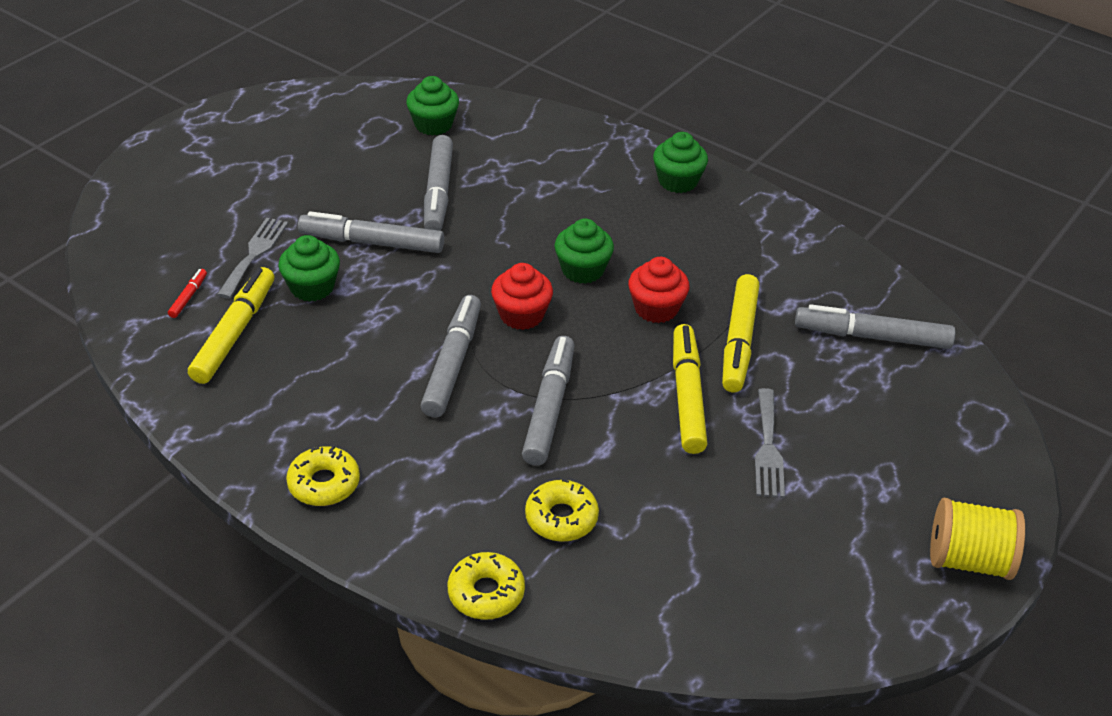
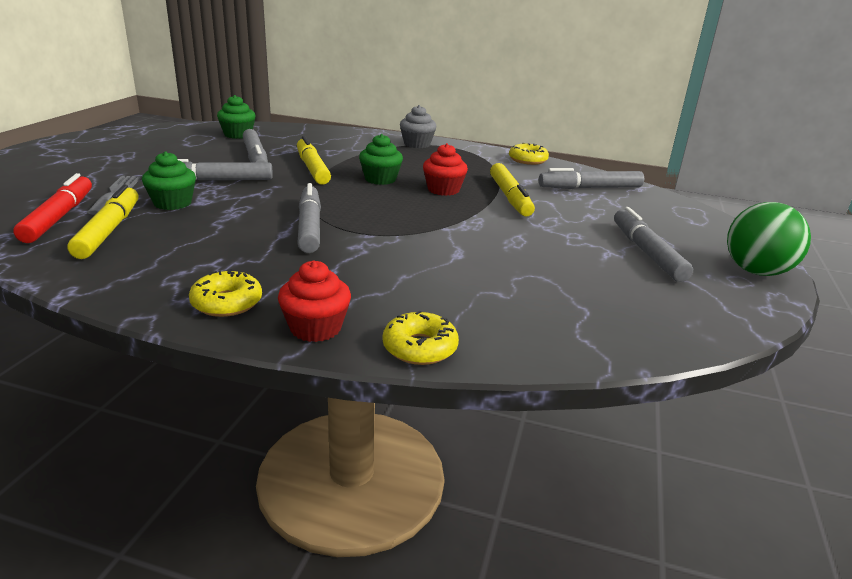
camera: 20 degrees left, 15 degrees down
red marker [168,269,207,318] -> red marker [13,173,92,243], size x2.24
red cupcake [491,263,553,330] -> red cupcake moved to [278,261,351,342]
grey marker [522,336,575,466] -> grey marker moved to [614,207,693,282]
yellow donut [525,479,599,542] -> yellow donut moved to [509,143,549,165]
green cupcake [653,132,708,193] -> grey cupcake [400,105,437,148]
yellow marker [673,324,707,454] -> yellow marker moved to [297,136,331,185]
grey fork [755,388,785,498] -> none
yellow spool [930,498,1025,580] -> green ball [727,202,811,276]

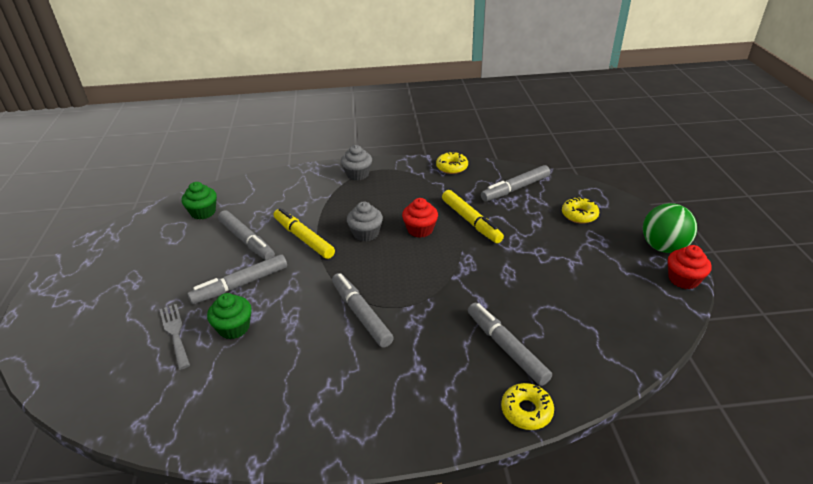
camera: 20 degrees left, 10 degrees up
red marker [13,173,92,243] -> none
yellow marker [67,185,139,259] -> none
yellow donut [189,269,262,317] -> yellow donut moved to [562,197,599,224]
red cupcake [278,261,351,342] -> red cupcake moved to [668,245,712,289]
green cupcake [359,134,403,185] -> grey cupcake [347,202,383,242]
grey marker [614,207,693,282] -> grey marker moved to [468,303,552,386]

